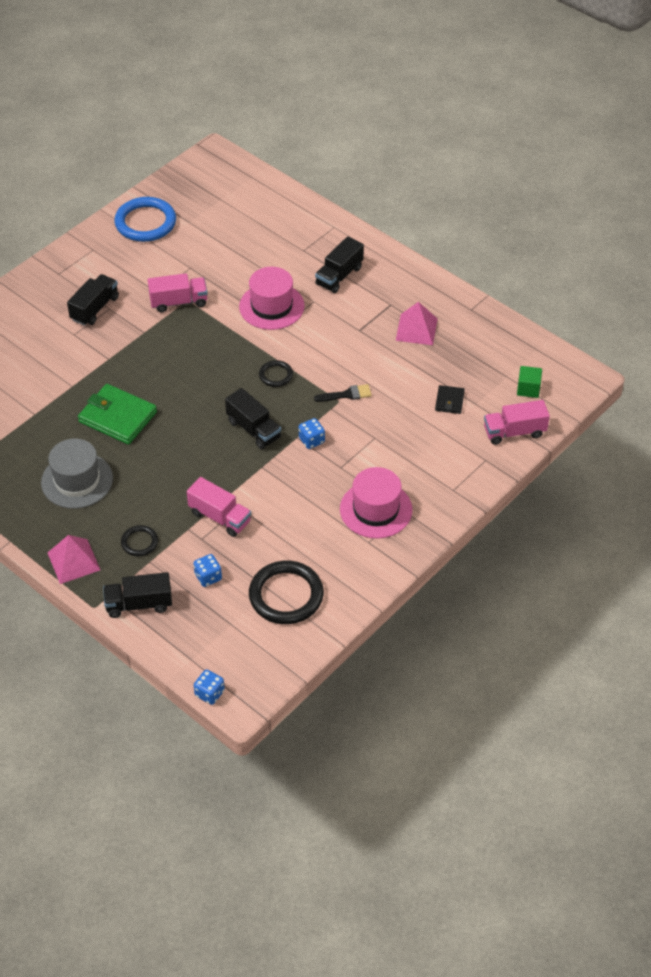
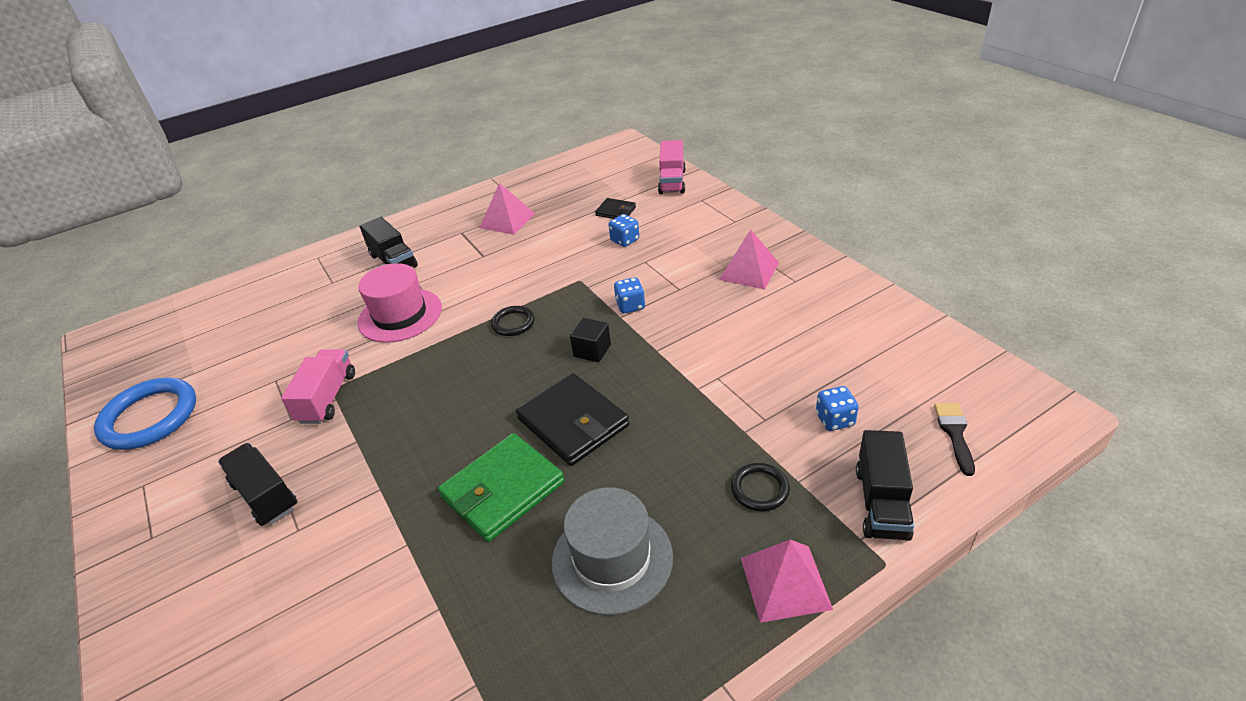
camera: 70 degrees left, 10 degrees down
pink truck [187,477,251,537] -> none
blue dice [194,669,225,705] -> blue dice moved to [608,214,639,247]
black truck [225,388,281,449] -> black cube [570,318,611,362]
black ring [249,561,324,624] -> none
black brush [314,384,372,402] -> black brush moved to [934,403,975,476]
pink hat [340,467,412,539] -> pink pyramid [719,230,779,289]
green cube [517,366,542,398] -> none
none -> black wallet [516,373,629,466]

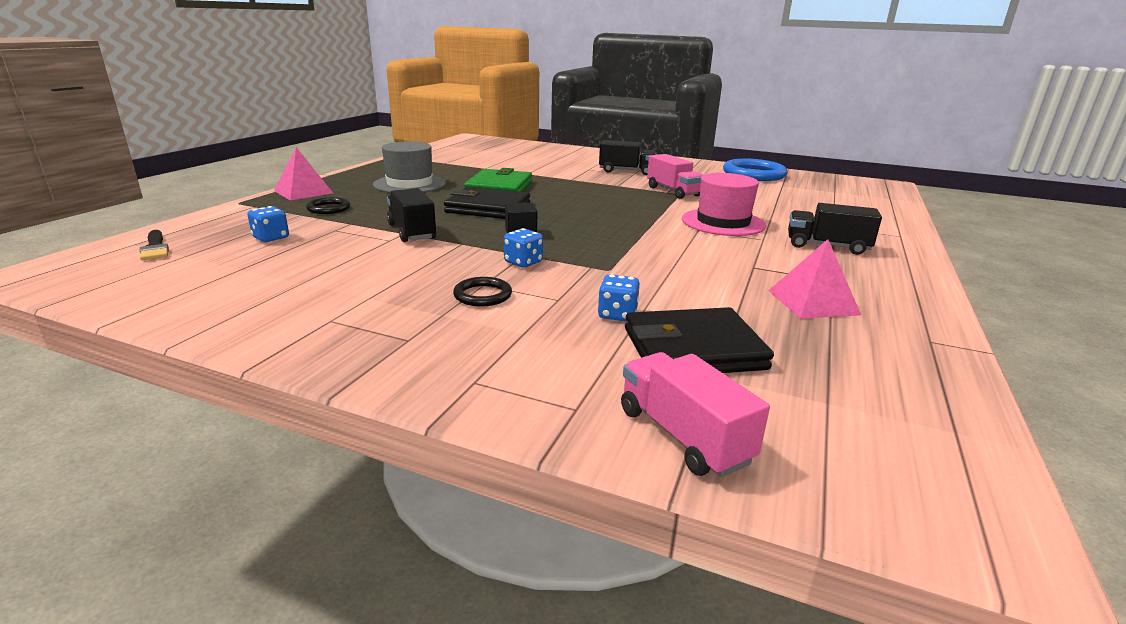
camera: 140 degrees right, 15 degrees down
black ring [491,306,535,336] -> black ring moved to [453,277,512,307]
black wallet [595,198,636,219] -> black wallet [625,307,774,373], size x1.95
pink pyramid [719,230,779,289] -> none
black truck [856,430,914,541] -> black truck moved to [387,188,436,242]

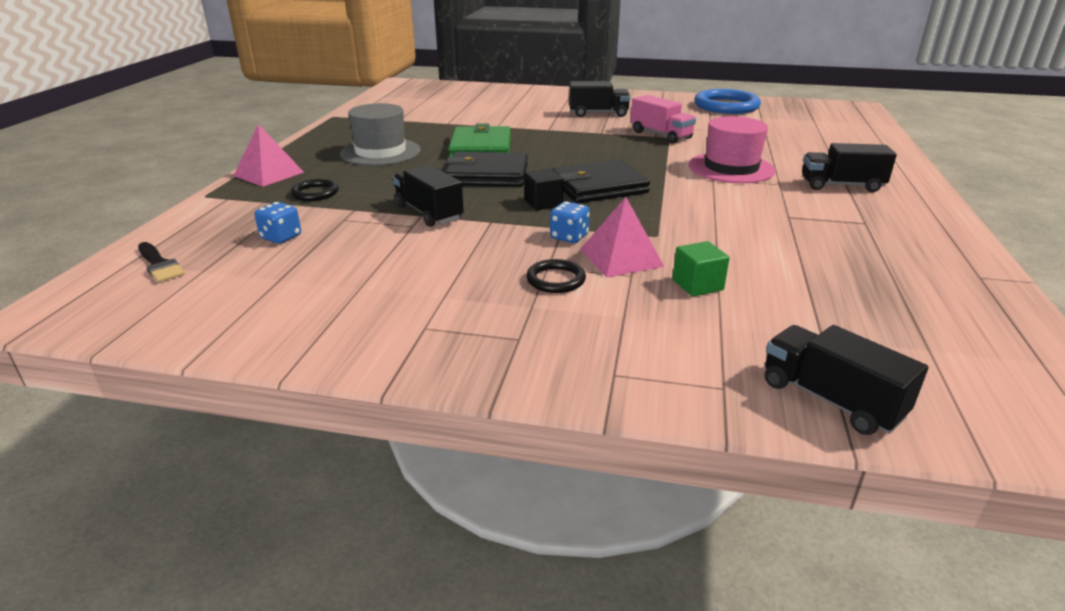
camera: 10 degrees left, 5 degrees up
blue dice [598,274,640,321] -> green cube [673,241,729,296]
pink truck [621,352,770,477] -> black truck [764,325,928,435]
black wallet [625,307,774,373] -> black wallet moved to [552,159,650,203]
pink pyramid [768,239,861,319] -> pink pyramid moved to [580,197,664,277]

